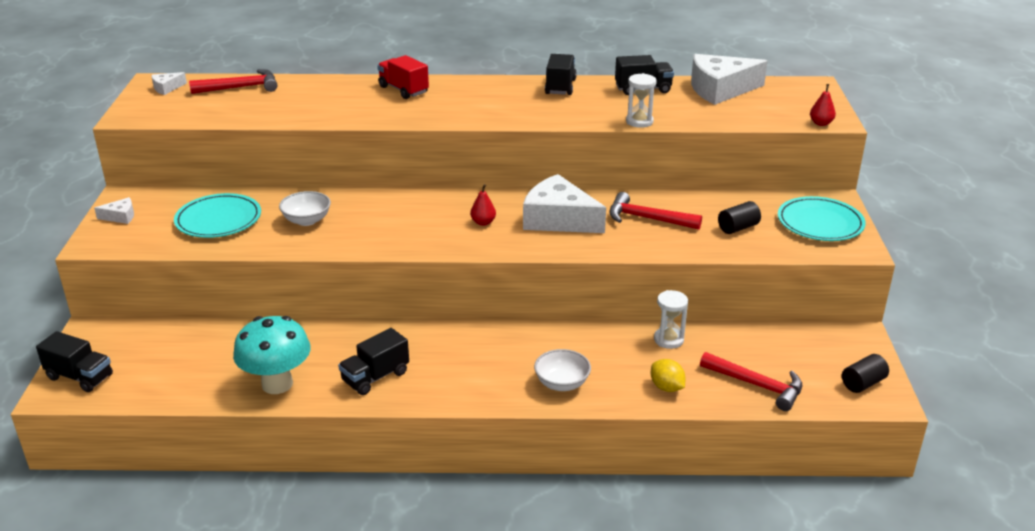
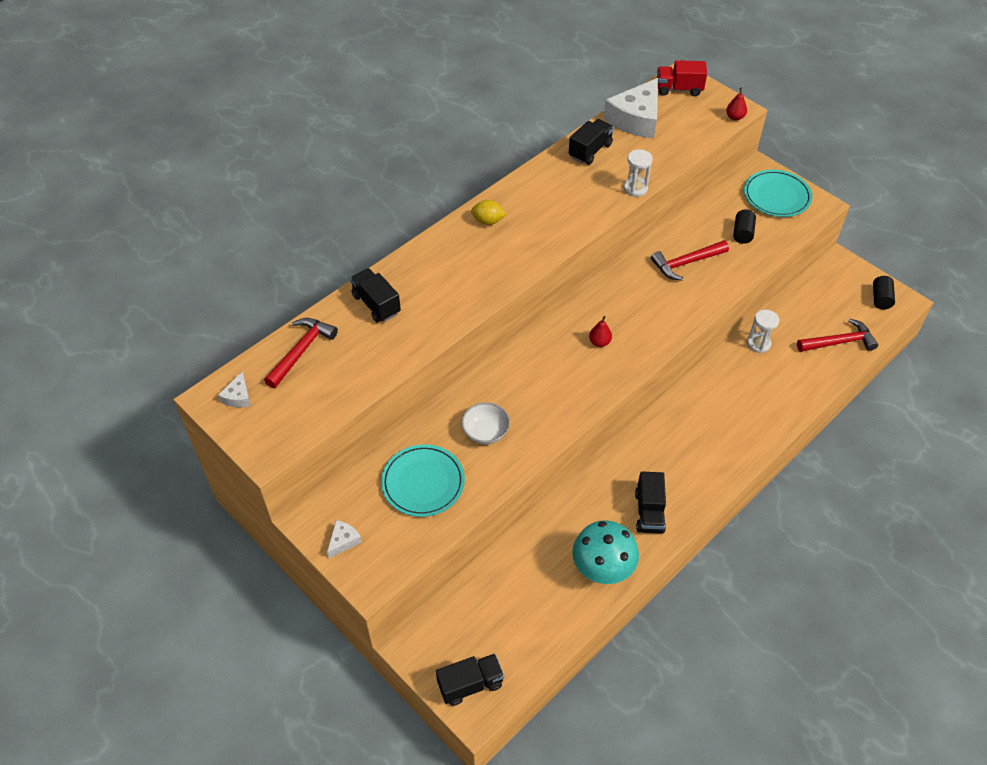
camera: 45 degrees left, 20 degrees up
red truck [377,55,429,99] -> red truck moved to [657,60,707,96]
white cheese [523,174,606,233] -> none
white bowl [534,349,591,391] -> none
black truck [545,54,577,95] -> black truck moved to [350,268,401,323]
yellow lemon [651,359,686,392] -> yellow lemon moved to [471,200,506,225]

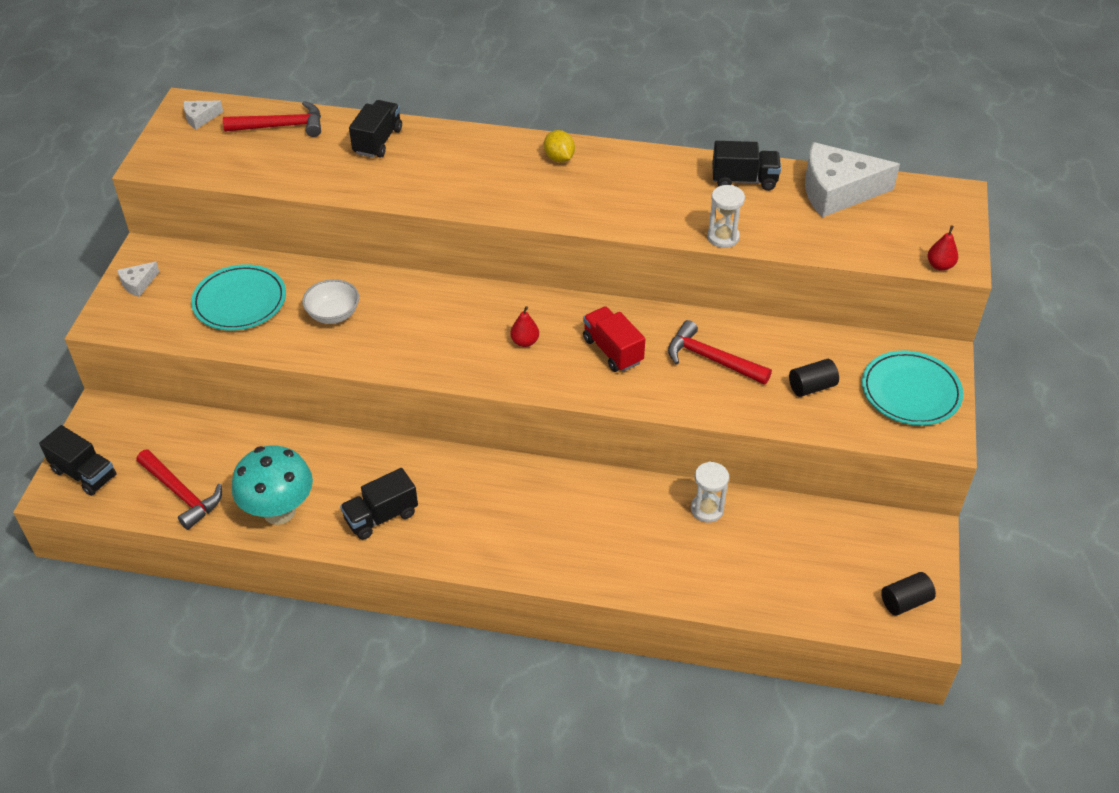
camera: 55 degrees right, 5 degrees down
white cheese [327,520,362,558] -> white cheese turned 135 degrees clockwise [117,262,159,297]
red truck [657,60,707,96] -> red truck moved to [583,306,645,372]
red hammer [797,319,878,352] -> red hammer moved to [136,449,222,530]

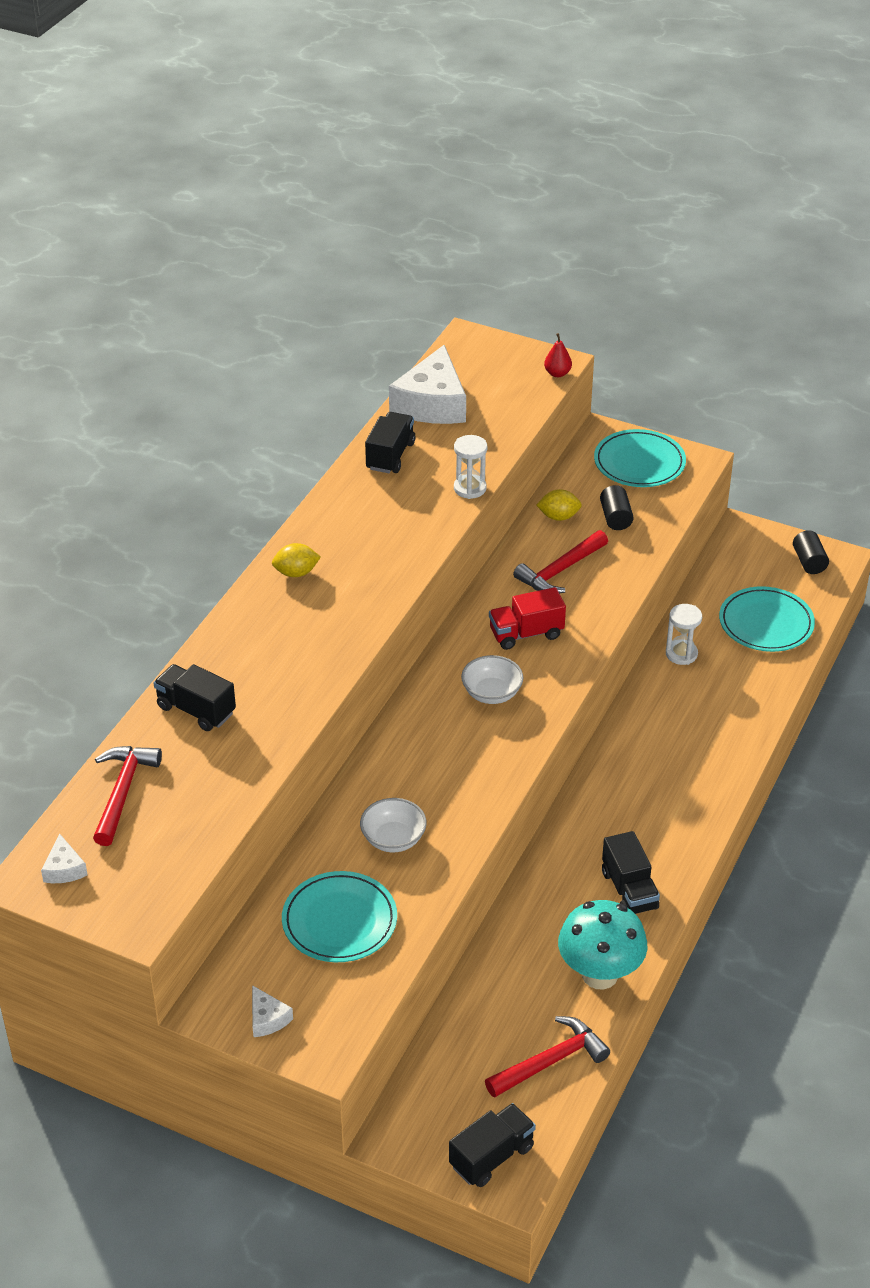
camera: 75 degrees left, 5 degrees down
red pear [510,306,539,347] -> white bowl [461,655,523,704]
none -> yellow lemon [536,489,582,521]
none -> turquoise plate [719,586,815,652]

